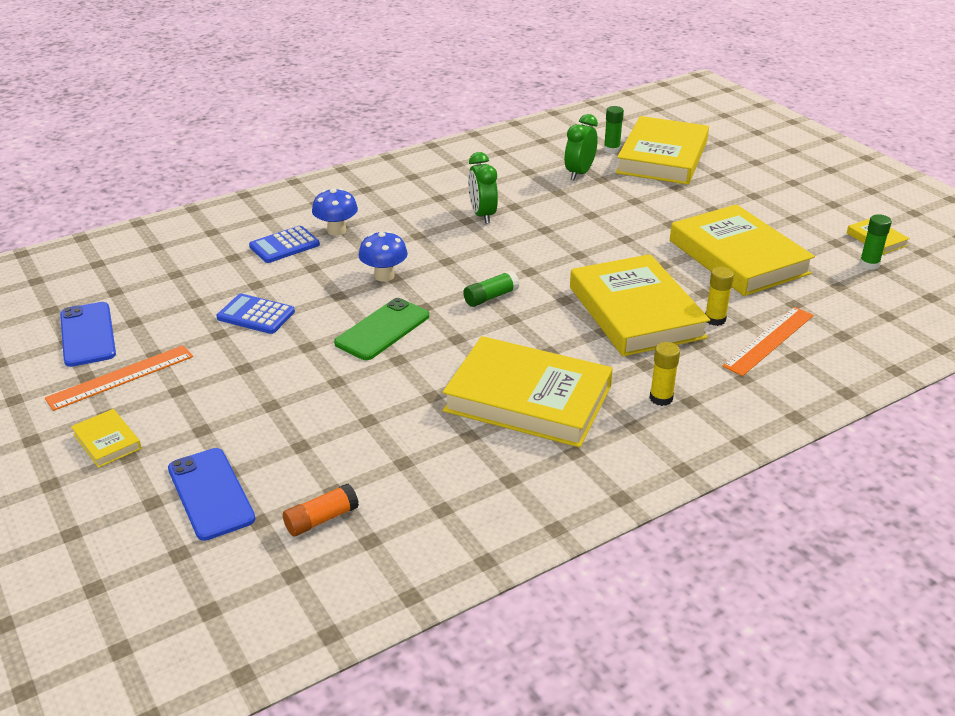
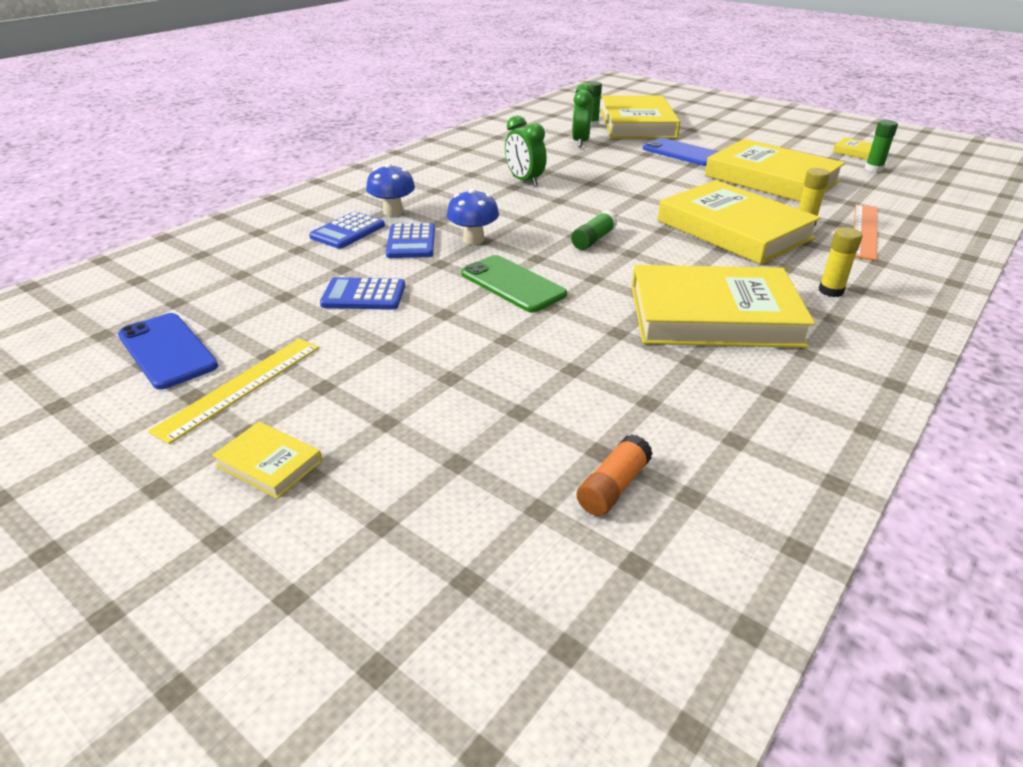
camera: 20 degrees left, 0 degrees up
orange ruler [45,345,193,411] -> yellow ruler [148,338,319,444]
blue phone [168,448,255,541] -> blue phone moved to [643,138,718,166]
green phone [334,298,429,360] -> green phone turned 60 degrees counterclockwise [461,255,567,312]
none -> blue calculator [386,223,435,258]

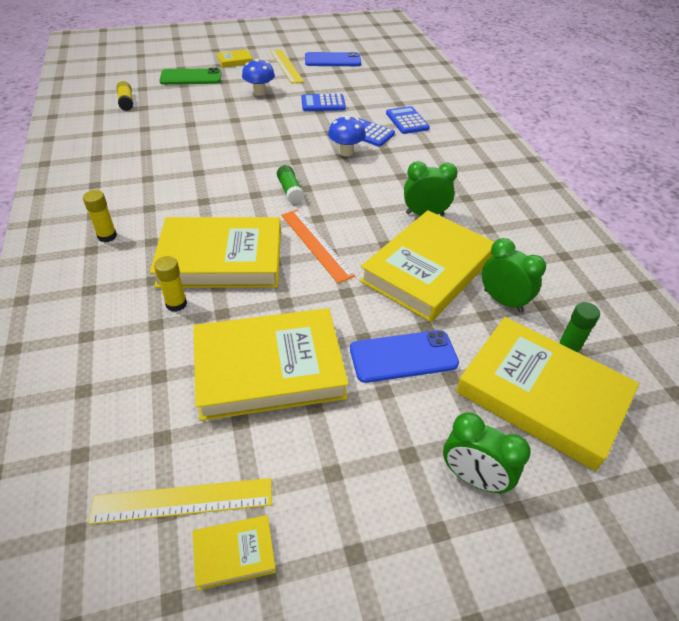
camera: 125 degrees right, 10 degrees up
blue calculator [320,277,405,310] -> blue calculator turned 135 degrees counterclockwise [301,94,346,111]
blue mushroom [366,163,415,216] -> blue mushroom moved to [242,58,275,96]
green phone [461,255,567,312] -> green phone moved to [159,68,222,85]
orange glue stick [576,434,653,516] -> yellow glue stick [117,81,133,111]
yellow book [632,265,815,348] -> yellow book moved to [360,210,494,322]
orange ruler [854,204,877,261] -> orange ruler moved to [281,210,355,283]
green glue stick [865,120,898,172] -> yellow ruler [89,478,272,525]
none -> green clock [443,412,531,494]

